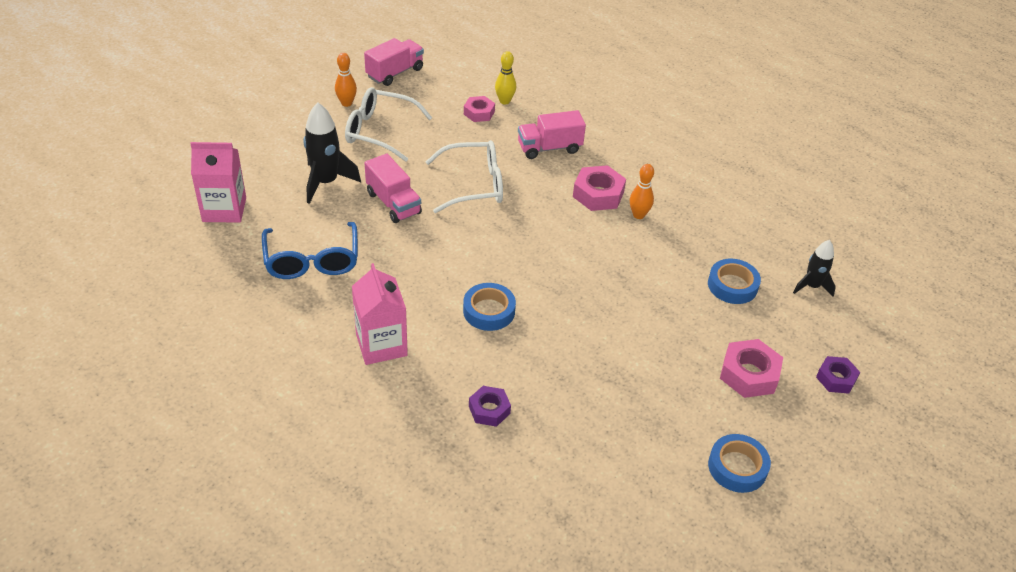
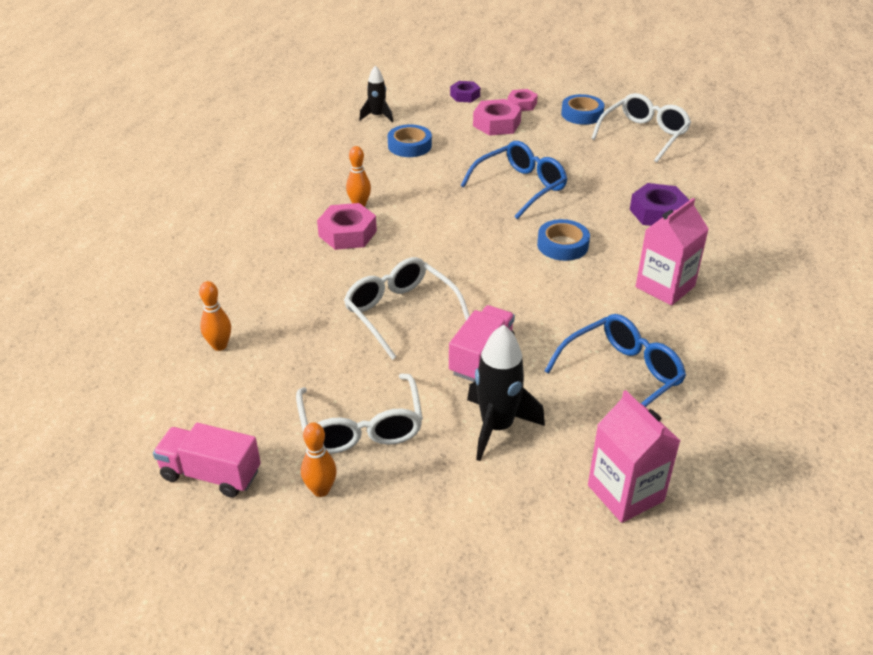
camera: 115 degrees left, 5 degrees down
pink nut [464,96,495,122] -> pink nut moved to [508,89,538,111]
purple nut [469,386,511,427] -> purple nut [630,183,689,226], size x1.55
yellow bowling pin [495,51,516,105] -> orange bowling pin [199,281,231,351]
pink truck [518,110,586,159] -> none
none -> blue glasses [461,141,567,219]
none -> white glasses [591,93,691,163]

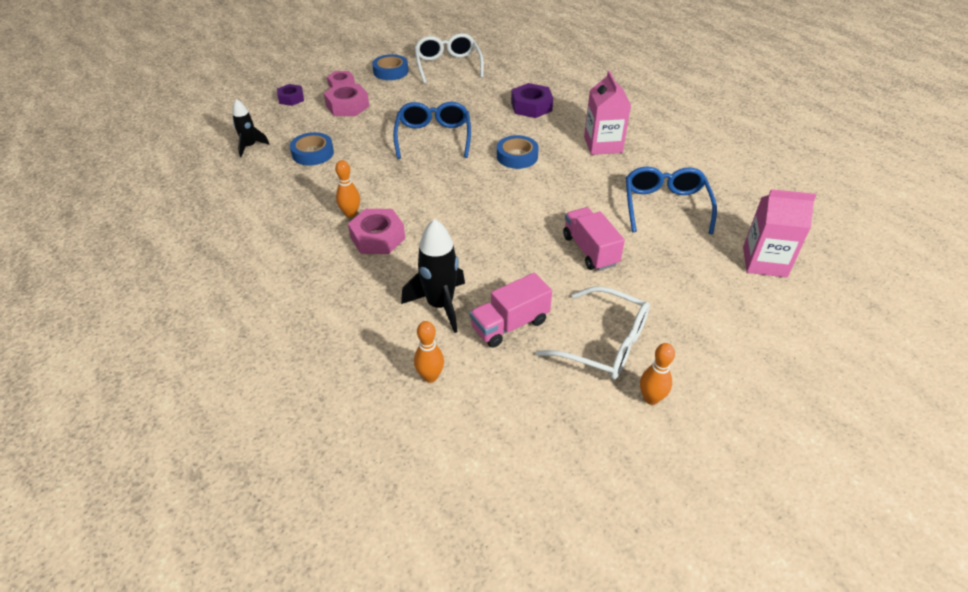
camera: 50 degrees left, 5 degrees up
pink truck [153,423,261,498] -> pink truck moved to [470,273,552,348]
white glasses [344,257,470,360] -> none
black rocket [467,325,545,461] -> black rocket moved to [401,219,465,333]

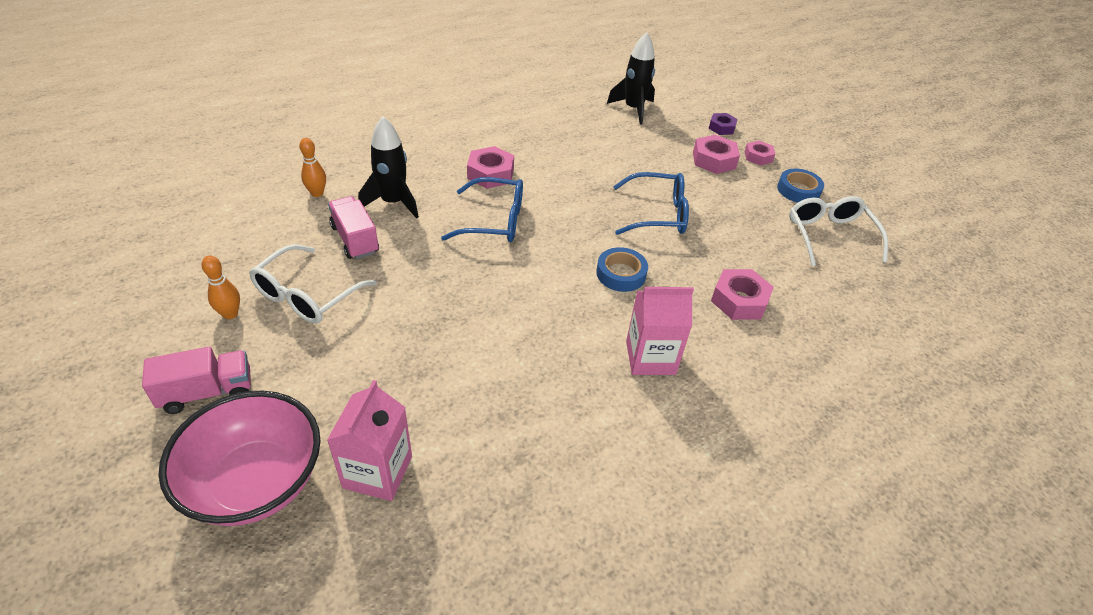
camera: 90 degrees right, 0 degrees up
black rocket [232,99,270,157] -> black rocket [607,32,655,124], size x1.62
blue tape [290,132,334,165] -> none
orange bowling pin [335,160,360,218] -> none
white glasses [415,33,484,84] -> white glasses turned 90 degrees counterclockwise [789,196,888,266]
purple nut [511,83,553,118] -> pink nut [711,269,774,320]
pink truck [563,207,625,271] -> pink truck moved to [142,347,251,414]
blue glasses [626,166,717,234] -> blue glasses moved to [441,177,523,242]
none -> pink bowl [159,391,321,526]

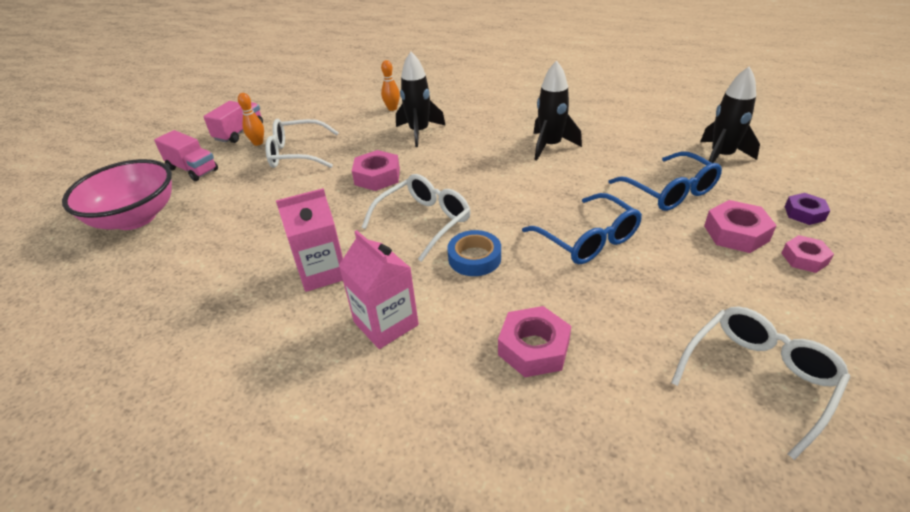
camera: 60 degrees right, 5 degrees down
pink carton [327,380,412,501] -> pink carton moved to [276,188,343,292]
pink truck [328,196,379,259] -> pink truck moved to [203,101,263,143]
blue glasses [441,177,523,242] -> blue glasses moved to [608,152,722,211]
pink nut [467,146,514,189] -> pink nut moved to [352,150,400,191]
blue tape [777,168,824,203] -> none
none -> white glasses [361,174,471,262]
none -> black rocket [533,60,582,161]

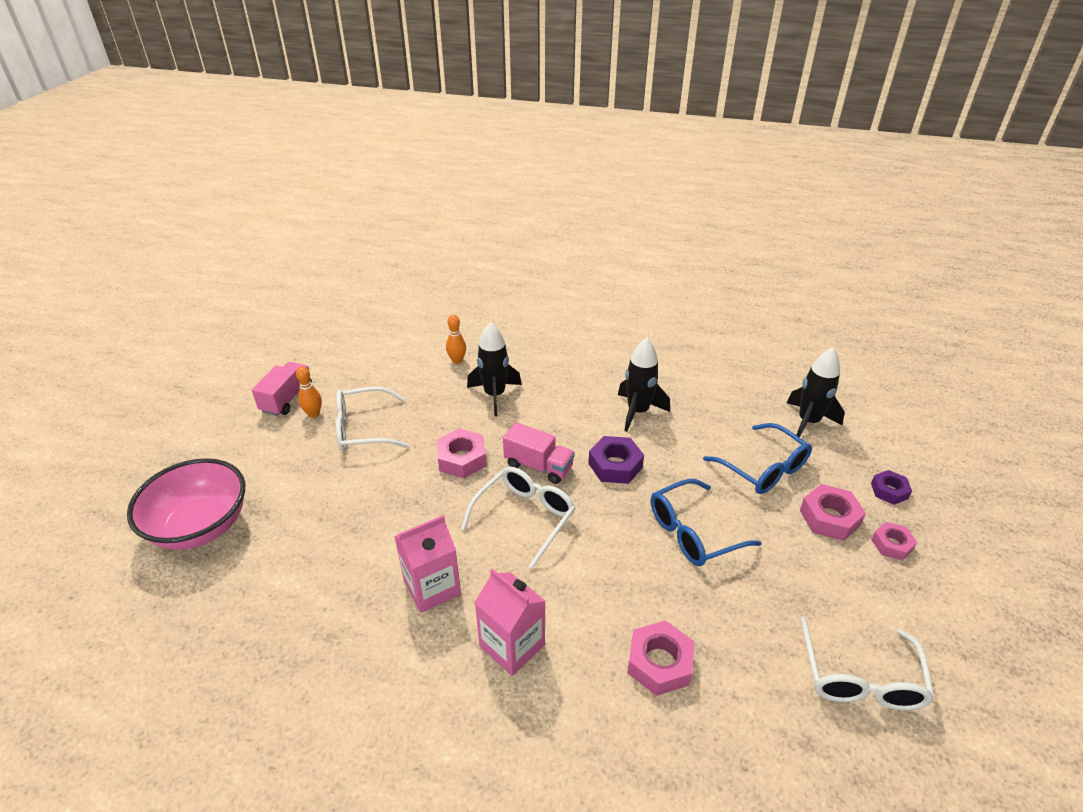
camera: 10 degrees left, 0 degrees up
pink truck [154,130,218,181] -> pink truck moved to [503,422,575,484]
blue tape [447,230,501,276] -> none
blue glasses [522,193,642,264] -> blue glasses turned 105 degrees clockwise [651,479,762,566]
white glasses [671,307,850,460] -> white glasses turned 150 degrees clockwise [800,617,935,711]
none -> purple nut [588,436,644,484]

